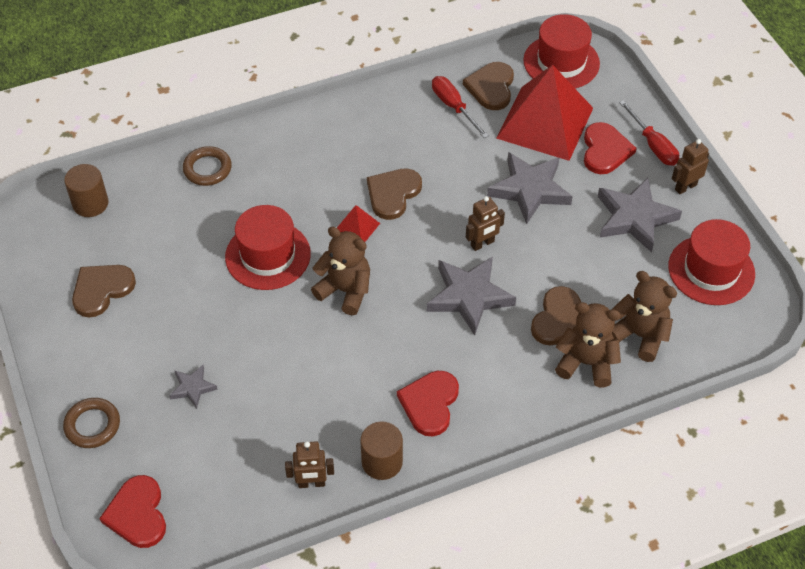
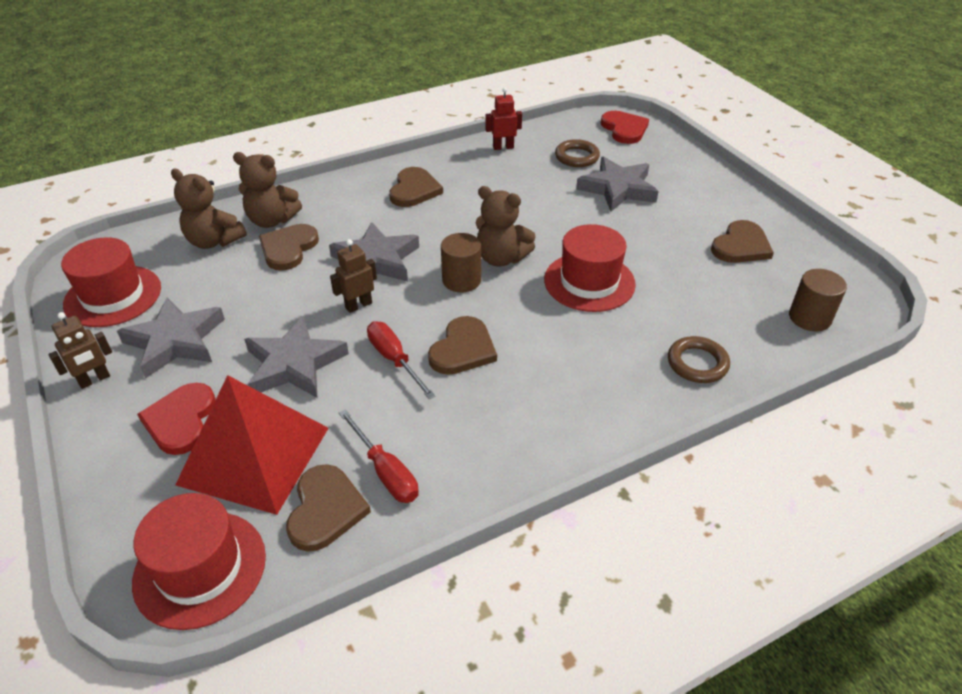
camera: 175 degrees right, 10 degrees down
brown ring [63,398,120,448] -> brown ring moved to [555,139,600,167]
grey star [169,365,218,409] -> grey star [576,157,658,211], size x1.97
brown robot [285,441,334,488] -> red robot [485,87,522,150]
red pyramid [337,205,380,242] -> none
brown cylinder [360,421,403,480] -> brown cylinder moved to [441,233,481,292]
red heart [397,371,459,437] -> brown heart [389,167,443,207]
red screwdriver [619,100,679,166] -> red screwdriver moved to [367,321,435,399]

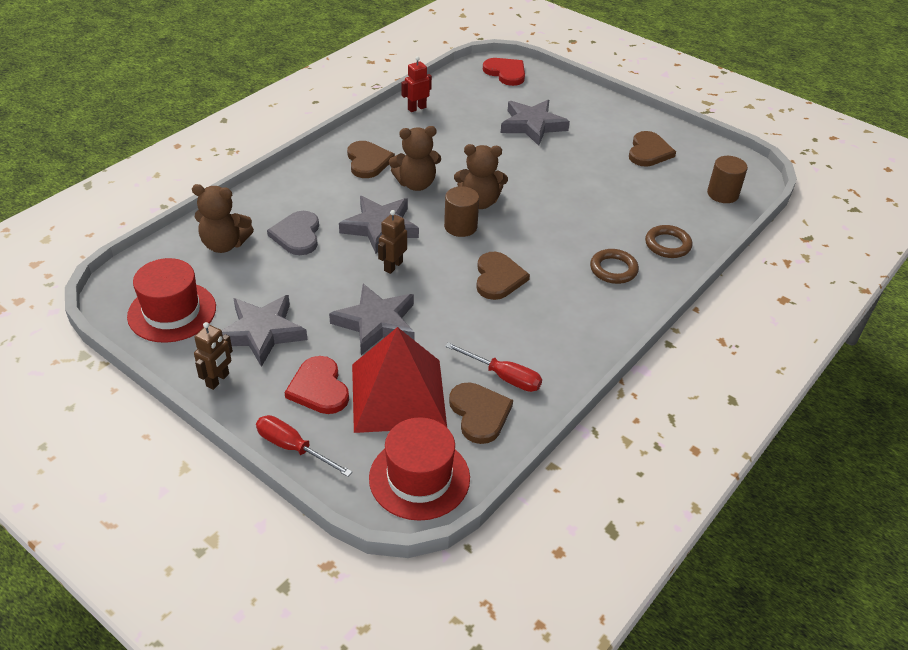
camera: 25 degrees left, 0 degrees up
brown teddy bear [233,152,302,228] -> brown teddy bear moved to [389,126,441,191]
brown heart [259,224,319,271] -> grey heart [267,211,319,255]
red screwdriver [367,321,435,399] -> red screwdriver moved to [256,415,352,477]
red hat [544,224,636,312] -> none
brown ring [555,139,600,167] -> brown ring moved to [590,249,639,284]

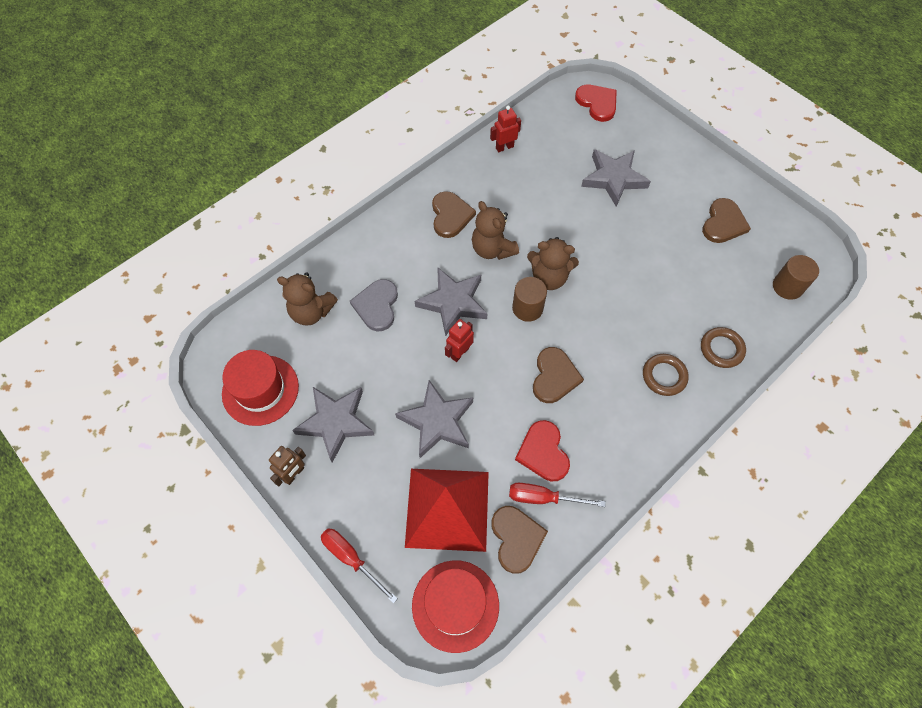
camera: 10 degrees right, 20 degrees up
red heart [284,356,349,414] -> red heart moved to [515,420,570,481]
brown robot [378,210,407,274] -> red robot [445,319,474,362]
brown teddy bear [389,126,441,191] -> brown teddy bear turned 60 degrees clockwise [472,201,519,260]
red screwdriver [445,342,542,392] -> red screwdriver turned 150 degrees clockwise [509,483,606,507]

